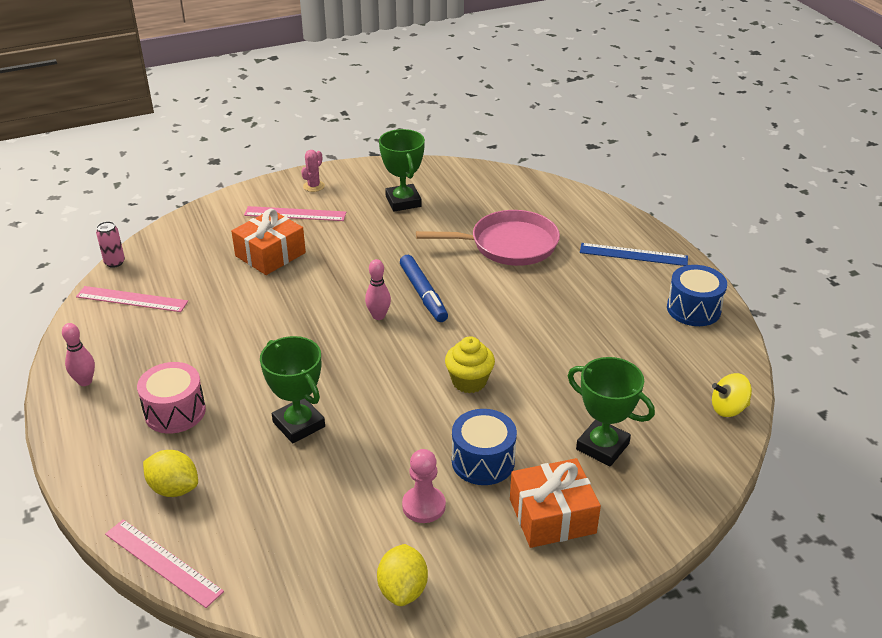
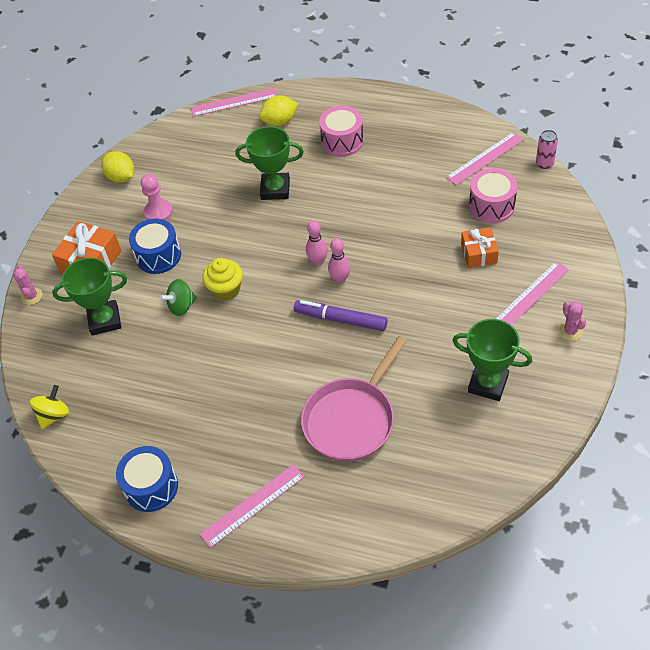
camera: 135 degrees right, 15 degrees up
pink bowling pin [62,323,95,386] -> pink bowling pin moved to [306,220,328,266]
orange gift [231,209,306,275] -> orange gift [461,227,499,268], size x0.65
blue marker [400,255,448,322] -> purple marker [294,300,387,331]
blue ruler [580,243,688,266] -> pink ruler [200,464,305,548]
none -> pink cactus [13,264,42,305]
none -> green spinning top [160,279,197,316]
none -> pink drum [469,168,517,223]

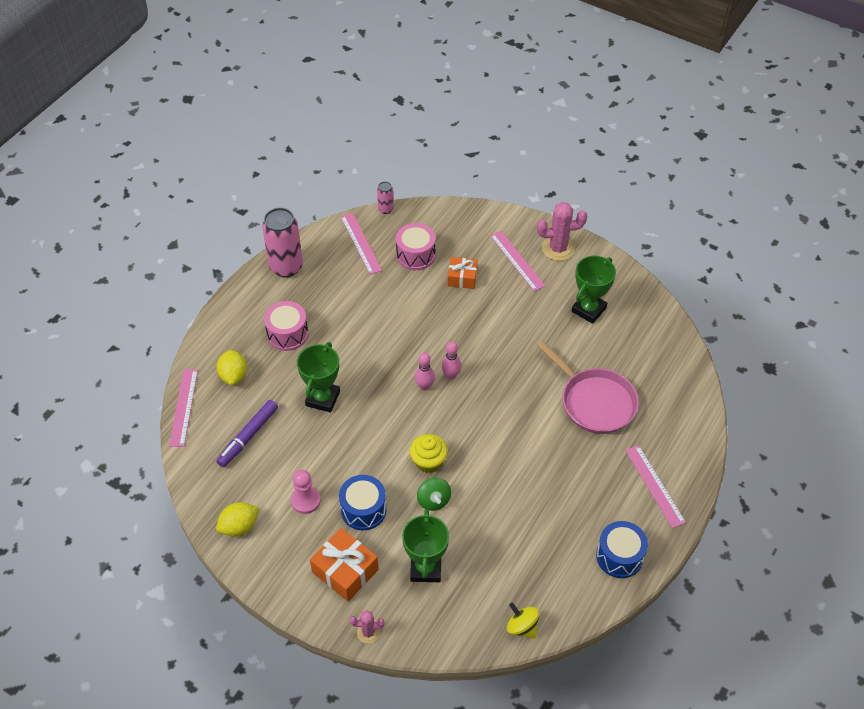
camera: 80 degrees left, 0 degrees up
purple marker [294,300,387,331] -> purple marker moved to [216,400,278,467]
pink cactus [559,302,586,341] -> pink cactus [537,202,587,261], size x1.80
none -> pink can [262,208,303,277]

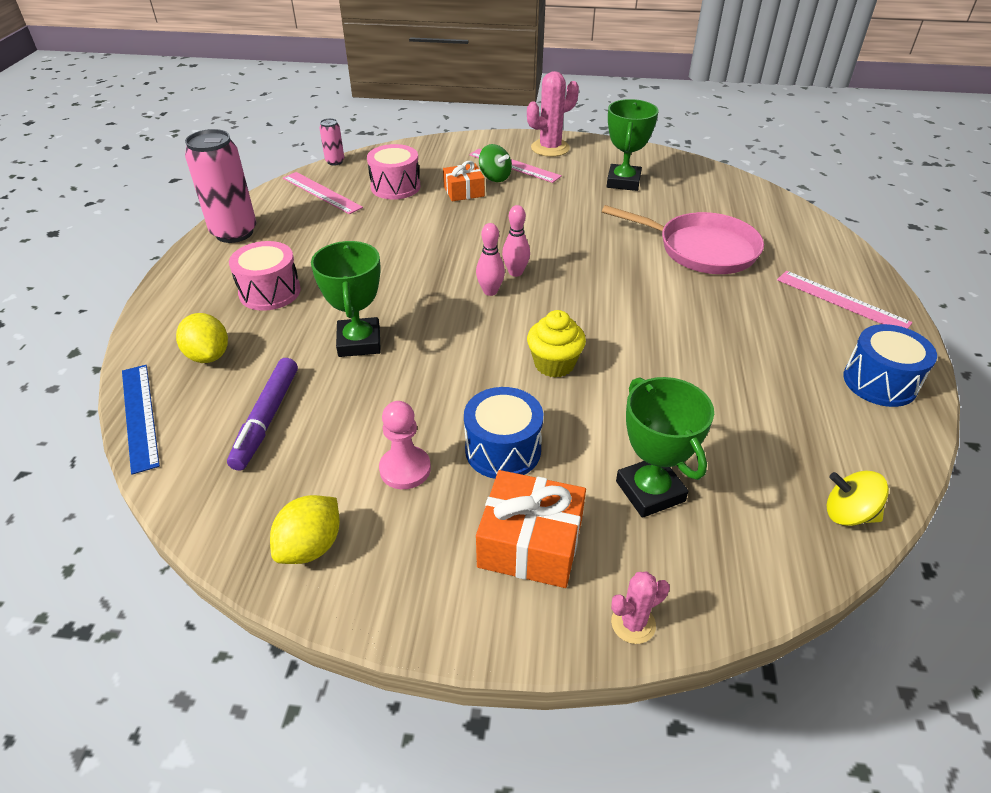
camera: 25 degrees left, 10 degrees down
pink ruler [169,369,198,447] -> blue ruler [122,365,160,475]
green spinning top [417,478,451,511] -> green spinning top moved to [479,144,512,182]

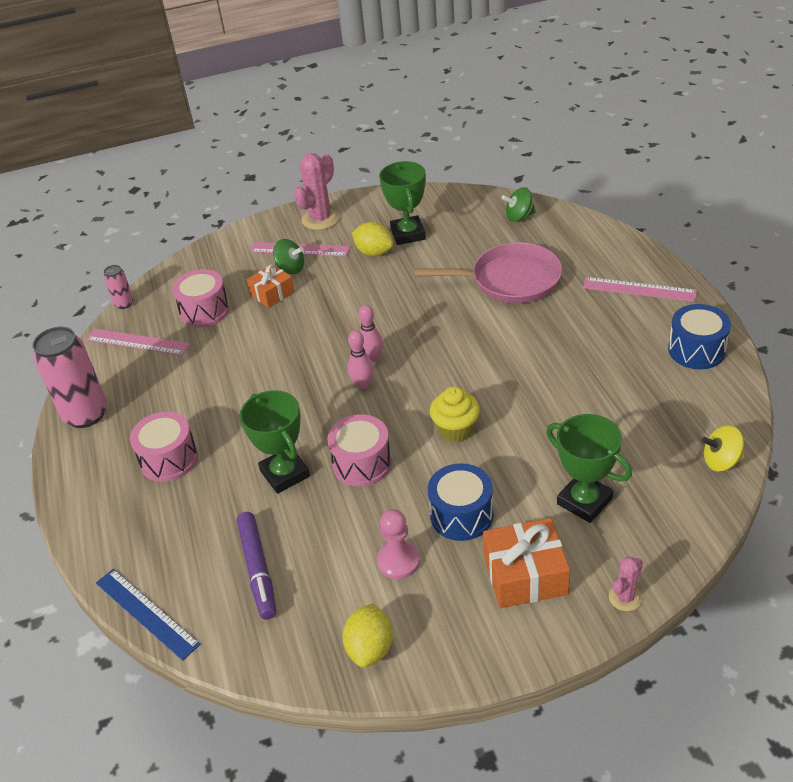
camera: 20 degrees left, 0 degrees up
yellow lemon [176,313,228,363] -> yellow lemon moved to [352,222,393,256]
none -> pink drum [327,414,392,486]
none -> green spinning top [502,187,536,222]

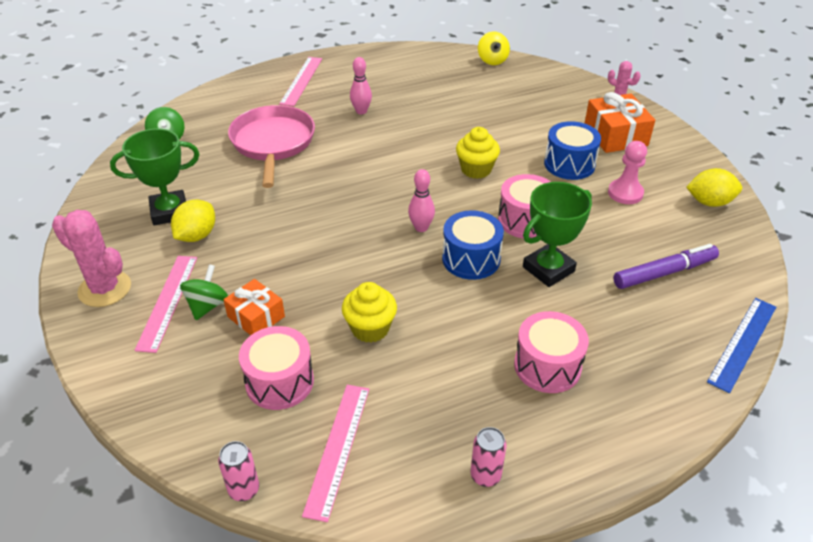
camera: 100 degrees left, 0 degrees up
pink can [32,327,107,428] -> pink can [471,427,507,487], size x0.48
pink bowling pin [358,305,383,363] -> pink bowling pin moved to [350,57,372,114]
green trophy [546,414,632,523] -> none
blue drum [668,304,731,369] -> blue drum moved to [442,210,504,280]
none -> yellow cupcake [342,282,397,343]

